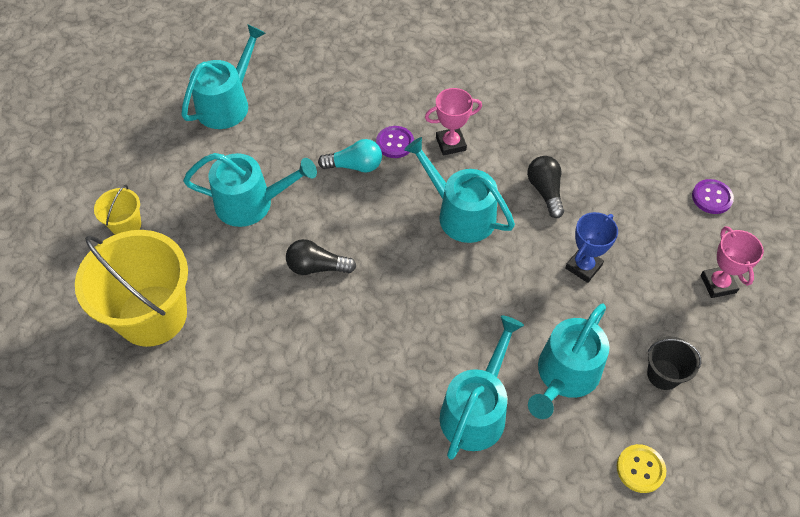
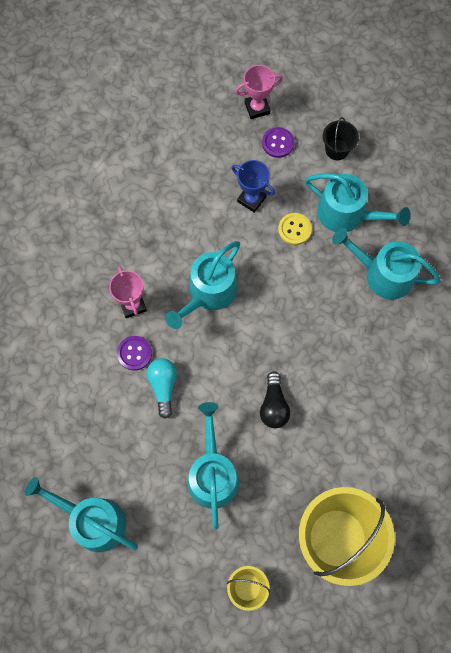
camera: 95 degrees left, 15 degrees up
black light bulb [527,156,564,218] -> none
yellow button [617,444,666,493] -> yellow button moved to [278,213,312,245]
purple button [692,179,734,214] -> purple button moved to [262,127,294,158]

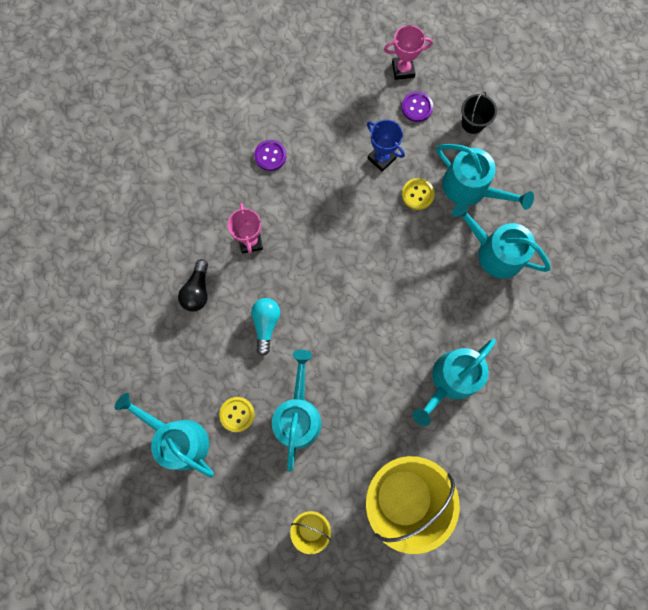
camera: 10 degrees right, 5 degrees up
purple button [117,336,152,371] -> purple button moved to [254,140,286,171]
turquoise watering can [165,241,240,329] -> turquoise watering can moved to [413,339,496,426]
black light bulb [260,371,290,428] -> black light bulb moved to [178,259,208,312]
none -> yellow button [219,397,255,432]

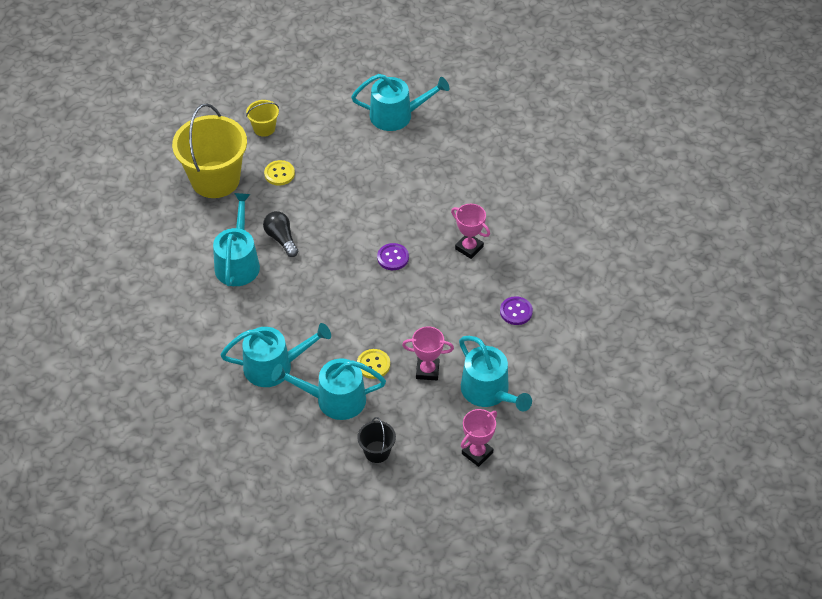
camera: 140 degrees right, 25 degrees down
black light bulb [178,259,208,312] -> black light bulb moved to [263,211,299,257]
yellow button [219,397,255,432] -> yellow button moved to [264,160,295,186]
turquoise light bulb [251,298,280,356] -> none
turquoise watering can [272,350,321,472] -> turquoise watering can moved to [459,336,532,411]
blue trophy [367,120,405,172] -> pink trophy [402,326,454,380]
purple button [401,92,433,122] -> purple button moved to [377,243,409,270]

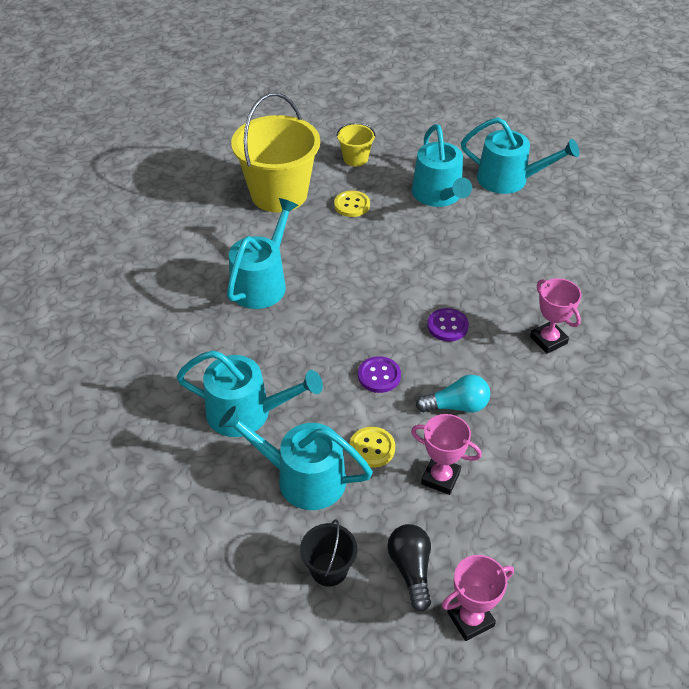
camera: 20 degrees right, 5 degrees down
black light bulb [263,211,299,257] -> black light bulb moved to [387,524,431,611]
turquoise watering can [459,336,532,411] -> turquoise watering can moved to [412,124,472,207]
purple button [500,296,533,325] -> purple button moved to [358,356,401,393]
none -> turquoise light bulb [416,374,490,413]

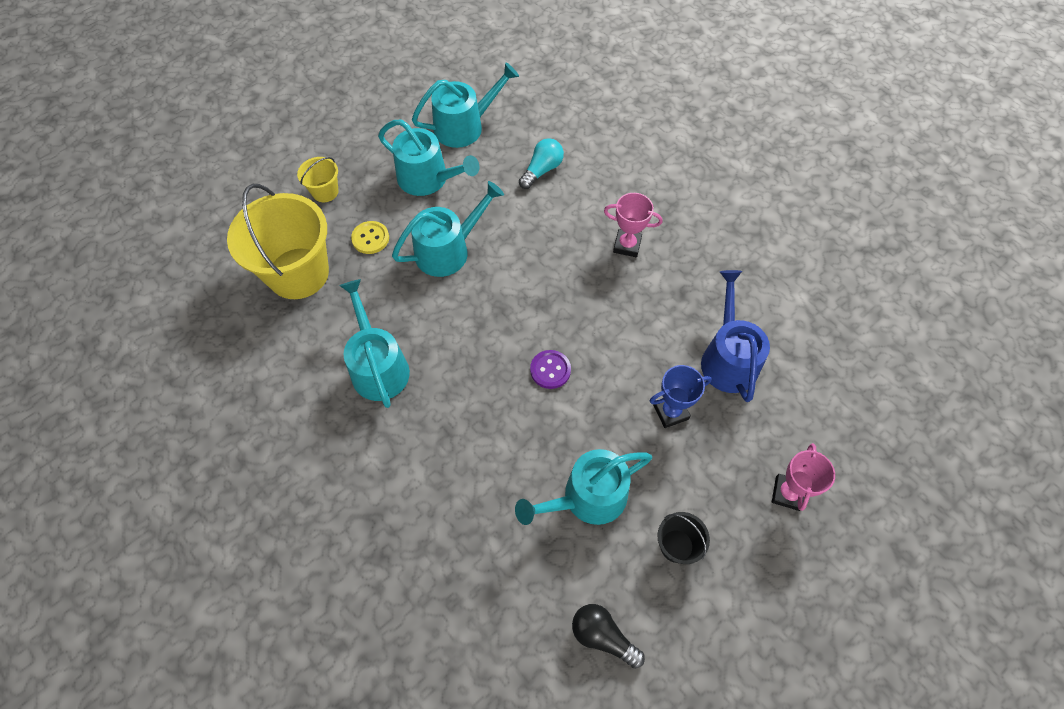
camera: 45 degrees left, 15 degrees up
turquoise watering can [176,350,323,437] -> turquoise watering can moved to [392,181,504,277]
yellow button [349,427,395,468] -> none
black light bulb [387,524,431,611] -> black light bulb moved to [572,604,645,669]
pink trophy [411,414,482,495] -> blue trophy [650,365,712,428]
turquoise light bulb [416,374,490,413] -> turquoise light bulb moved to [519,138,564,189]
purple button [427,308,469,341] -> none
none -> blue watering can [701,270,770,402]

